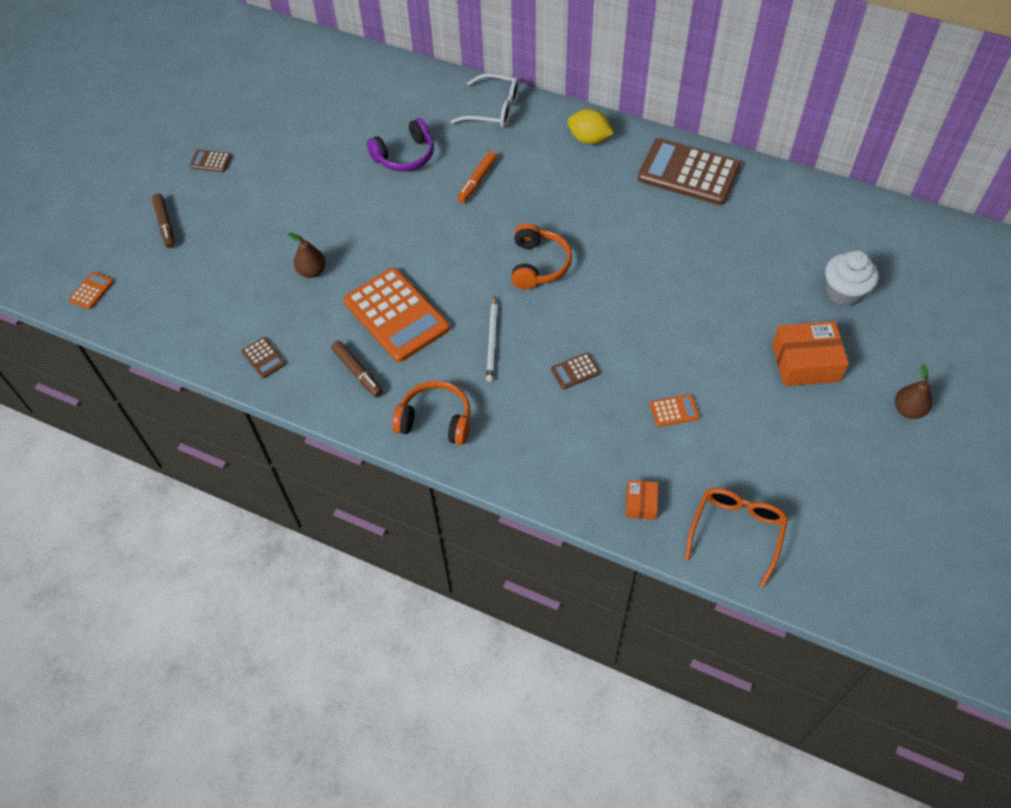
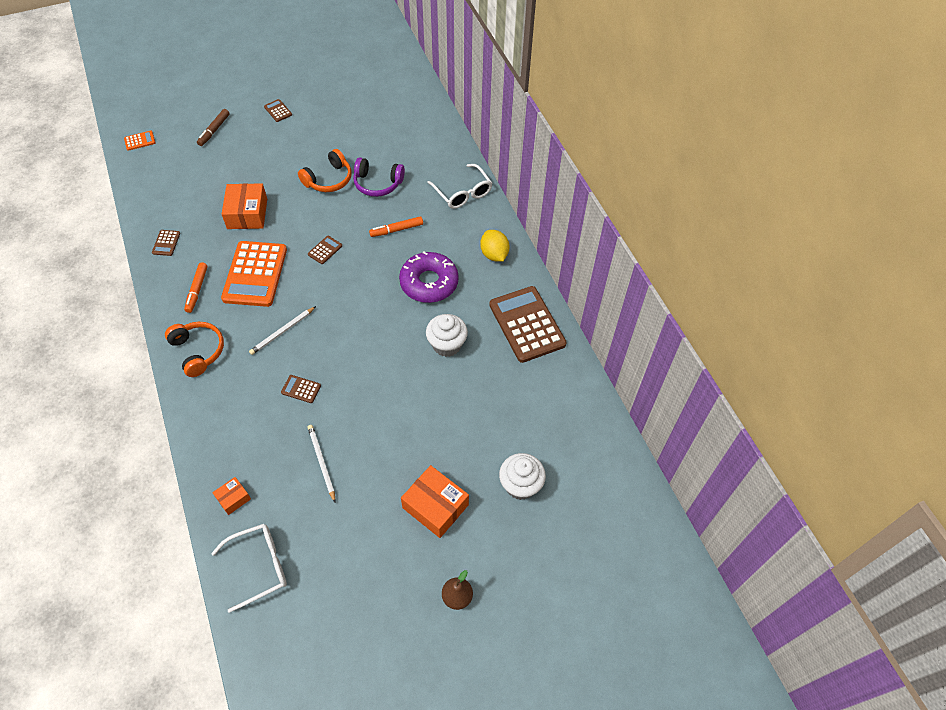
camera: 40 degrees right, 0 degrees up
brown pear [288,233,326,278] -> orange box [222,183,267,229]
brown marker [331,341,383,397] -> orange marker [184,262,208,313]
orange headphones [511,223,572,289] -> orange headphones moved to [298,149,351,192]
orange calculator [650,394,700,427] -> white pencil [308,425,335,502]
orange glasses [685,488,788,587] -> white glasses [211,524,287,613]
none -> brown calculator [308,236,342,264]
none -> purple donut [399,252,459,303]
none -> white cupcake [426,314,468,357]

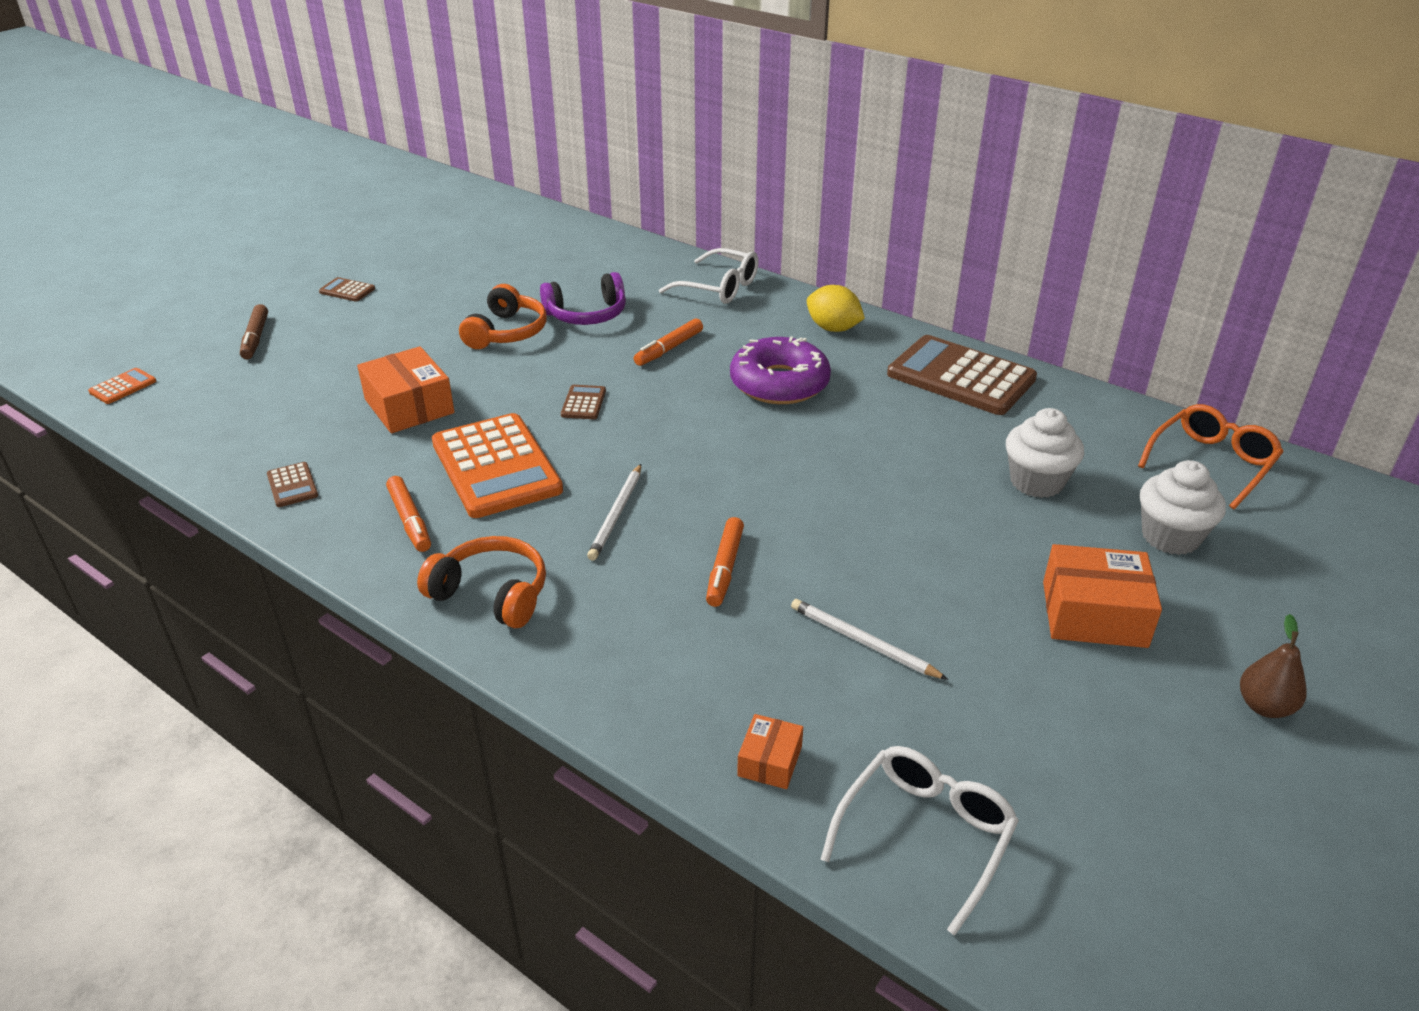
camera: 30 degrees left, 20 degrees down
brown calculator [281,375,321,403] -> orange marker [706,517,744,607]
white cupcake [426,314,468,357] -> white cupcake moved to [1006,408,1084,498]
none -> orange glasses [1138,404,1284,509]

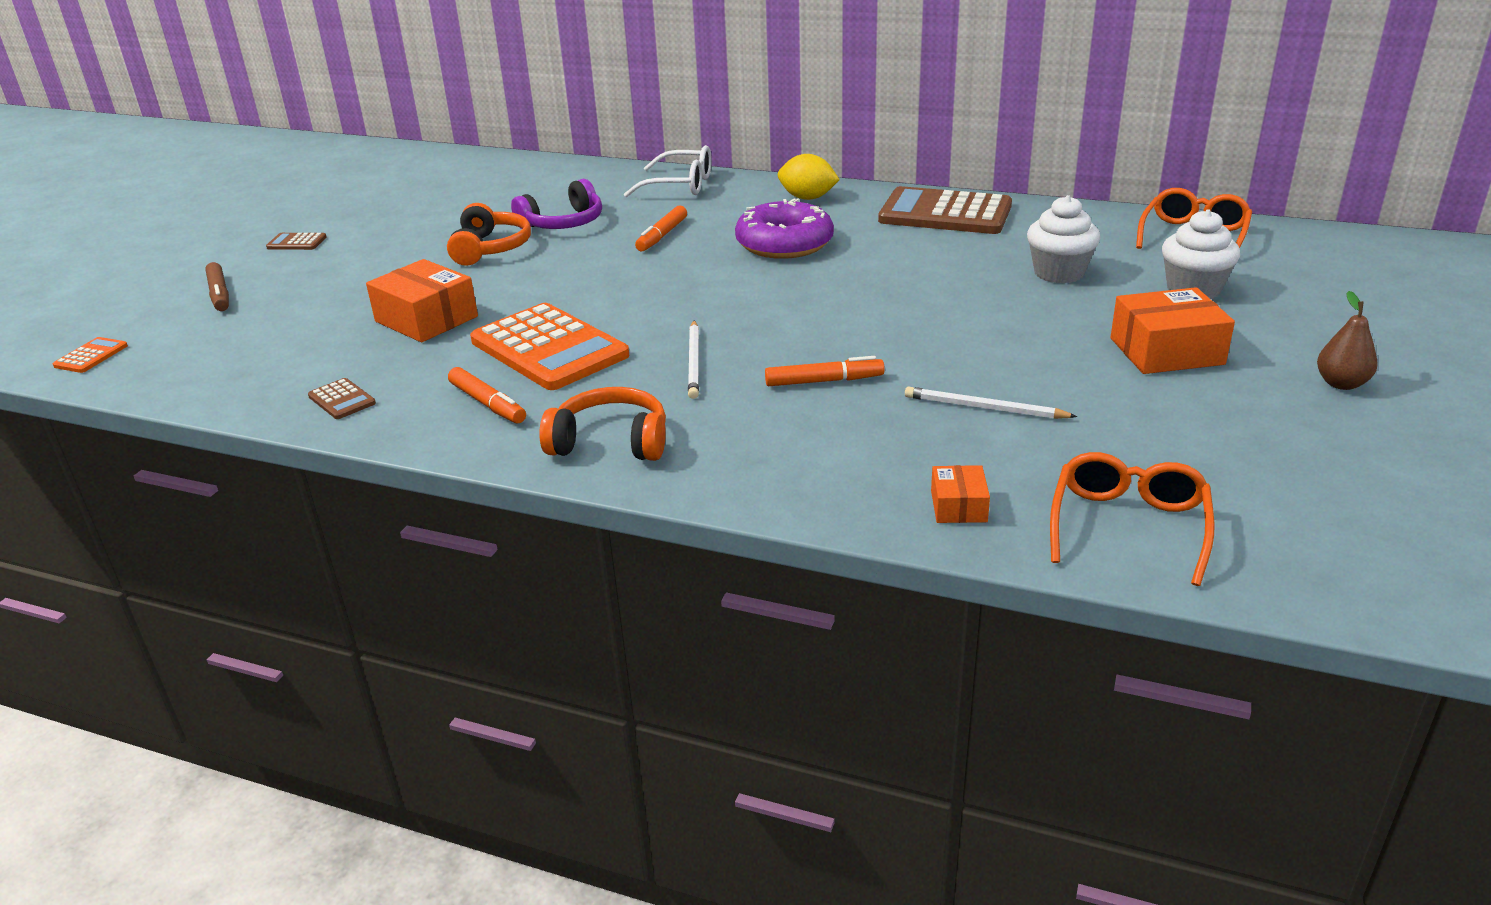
camera: 15 degrees left, 5 degrees down
brown calculator [561,385,606,419] -> none
orange marker [706,517,744,607] -> orange marker turned 90 degrees counterclockwise [765,356,885,386]
white glasses [821,746,1019,936] -> orange glasses [1050,452,1214,586]

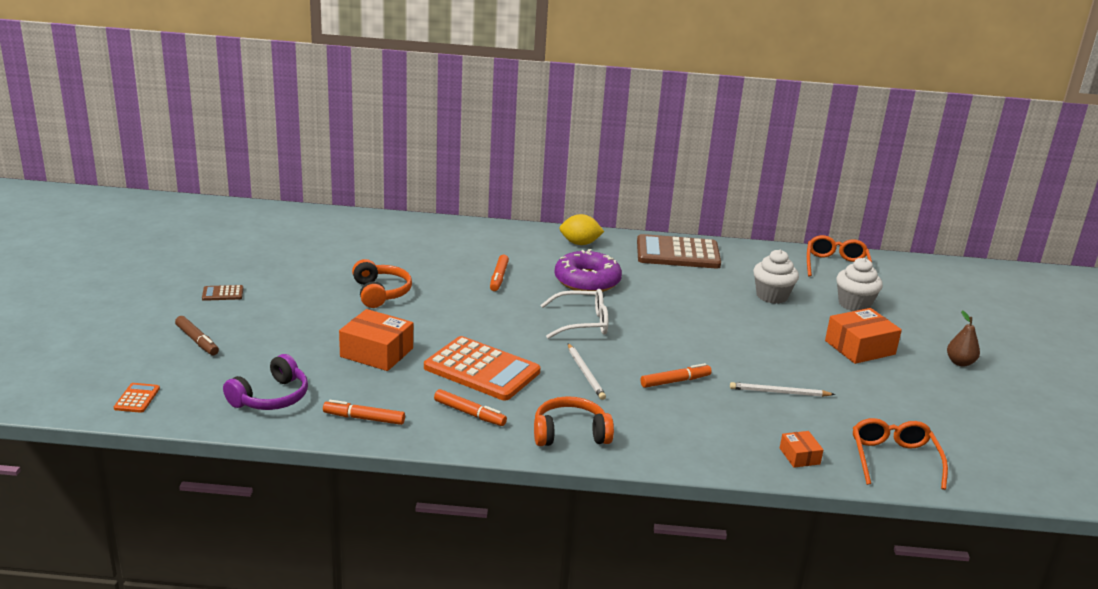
camera: 20 degrees left, 5 degrees down
brown calculator [308,378,376,419] -> orange marker [323,400,405,425]
purple headphones [511,179,602,229] -> purple headphones moved to [223,354,308,410]
white glasses [624,145,712,197] -> white glasses moved to [541,289,608,339]

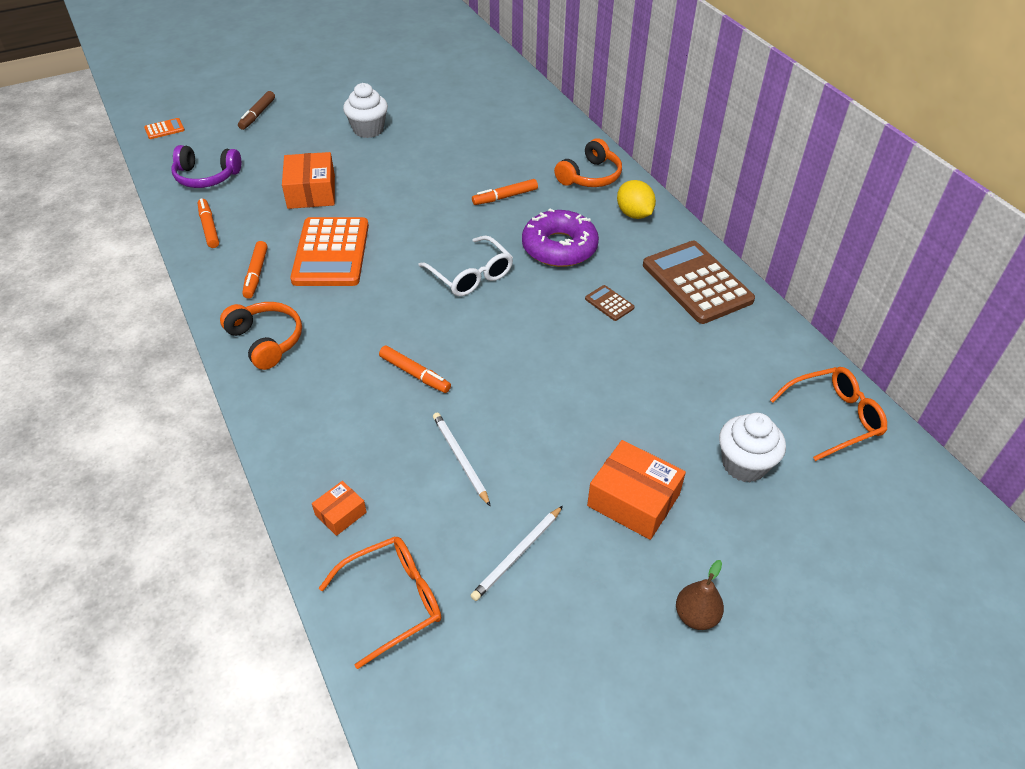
camera: 60 degrees right, 20 degrees up
brown calculator [202,285,243,301] -> brown calculator moved to [585,285,635,321]
orange headphones [352,259,412,308] -> orange headphones moved to [554,138,622,187]
white pencil [568,343,606,400] -> white pencil moved to [470,506,563,601]
white cupcake [753,249,799,304] -> white cupcake moved to [343,83,388,138]

